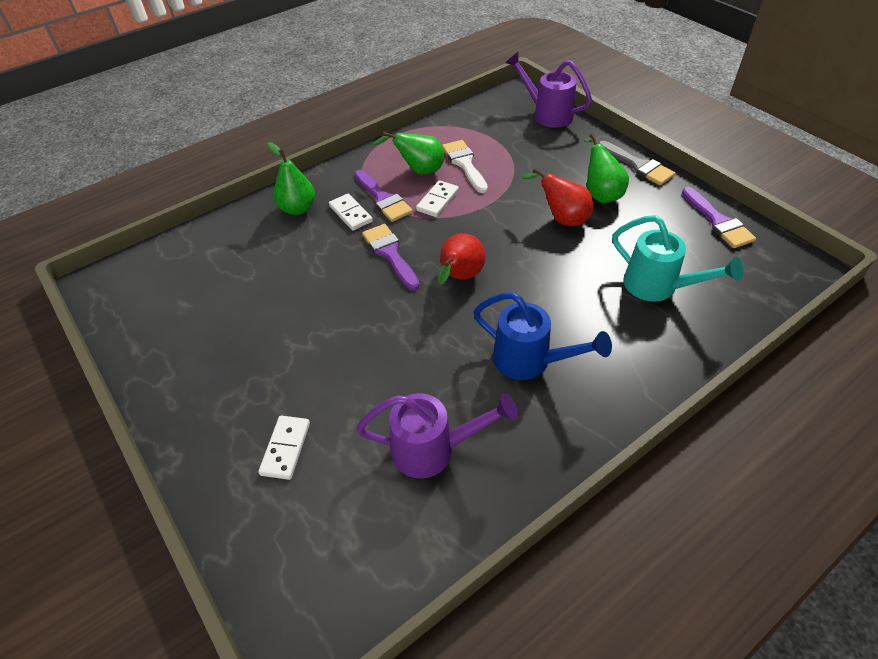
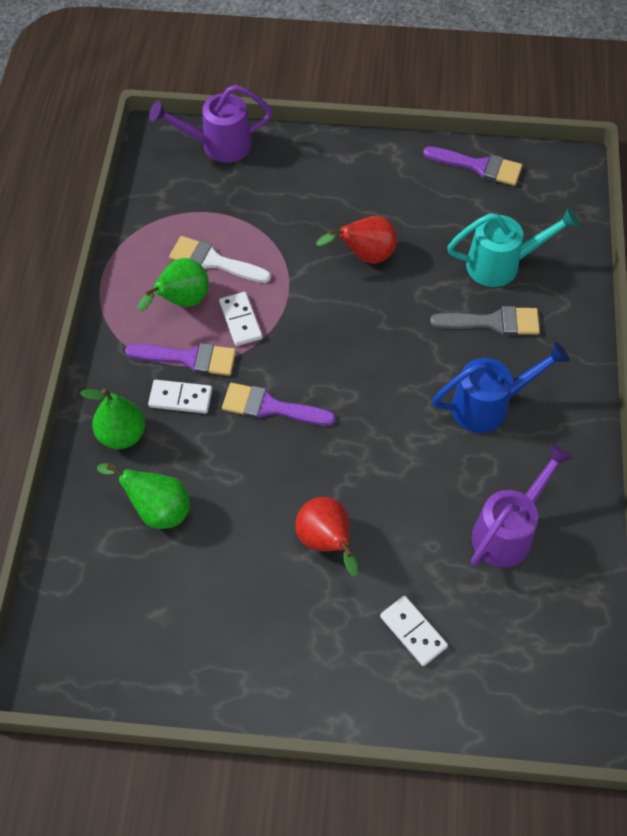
camera: 50 degrees left, 10 degrees up
red pear [438,233,486,285] -> red pear moved to [295,497,358,577]
green pear [584,133,629,203] -> green pear moved to [97,463,190,529]
grey brush [598,141,675,185] -> grey brush moved to [430,306,540,335]

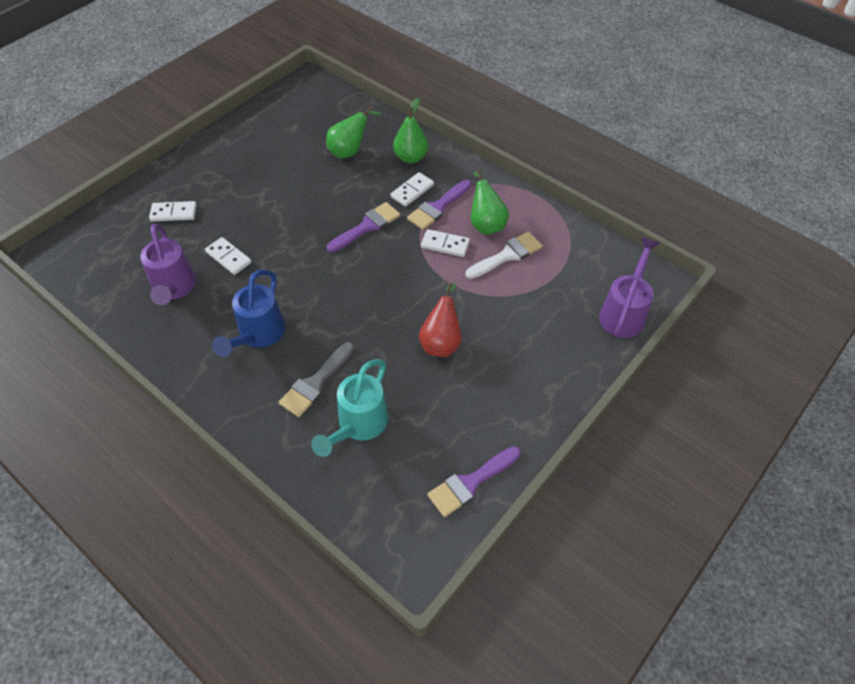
camera: 125 degrees right, 5 degrees down
red pear [295,497,358,577] -> none
none -> white domino [205,237,251,275]

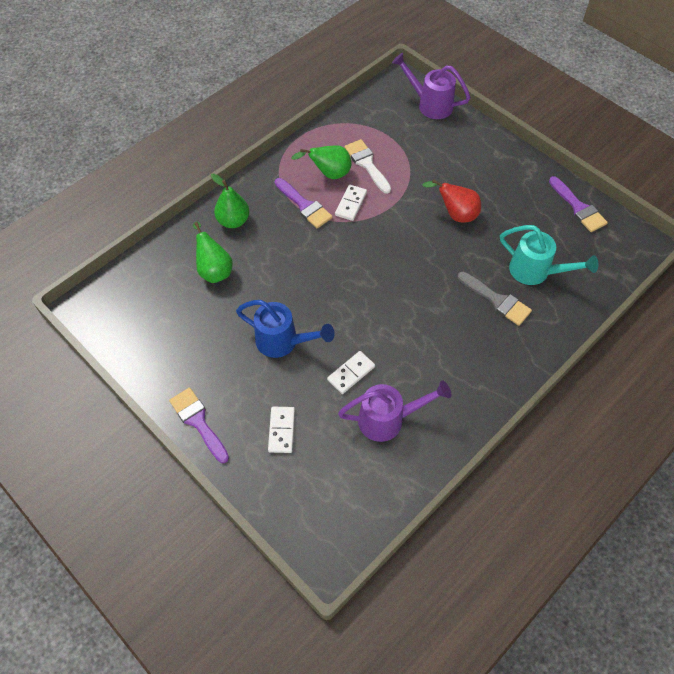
camera: 85 degrees left, 5 degrees up
blue watering can [212,270,285,357] -> blue watering can moved to [236,300,335,358]
purple brush [327,202,400,252] -> purple brush moved to [169,387,229,463]
white domino [390,172,434,207] -> none

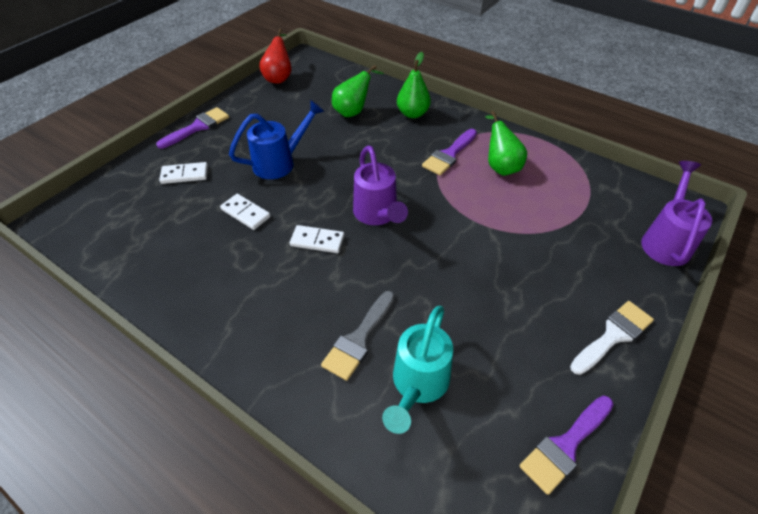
camera: 80 degrees right, 10 degrees down
blue watering can [236,300,335,358] -> blue watering can turned 135 degrees counterclockwise [229,100,325,179]
white domino [335,185,367,221] -> white domino moved to [290,225,344,253]
purple watering can [338,380,451,442] -> purple watering can moved to [353,145,408,225]
white brush [344,139,391,194] -> white brush moved to [570,301,654,375]
red pear [422,179,481,223] -> red pear moved to [259,29,292,84]

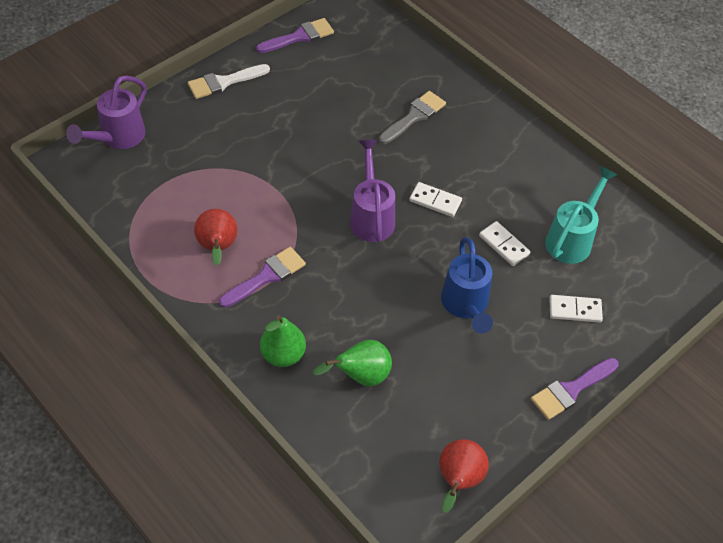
camera: 170 degrees left, 5 degrees up
blue watering can [229,100,325,179] -> blue watering can turned 75 degrees counterclockwise [441,237,493,334]
turquoise watering can [382,306,453,434] -> turquoise watering can moved to [545,166,617,264]
green pear [485,111,527,176] -> red pear [194,209,237,265]

